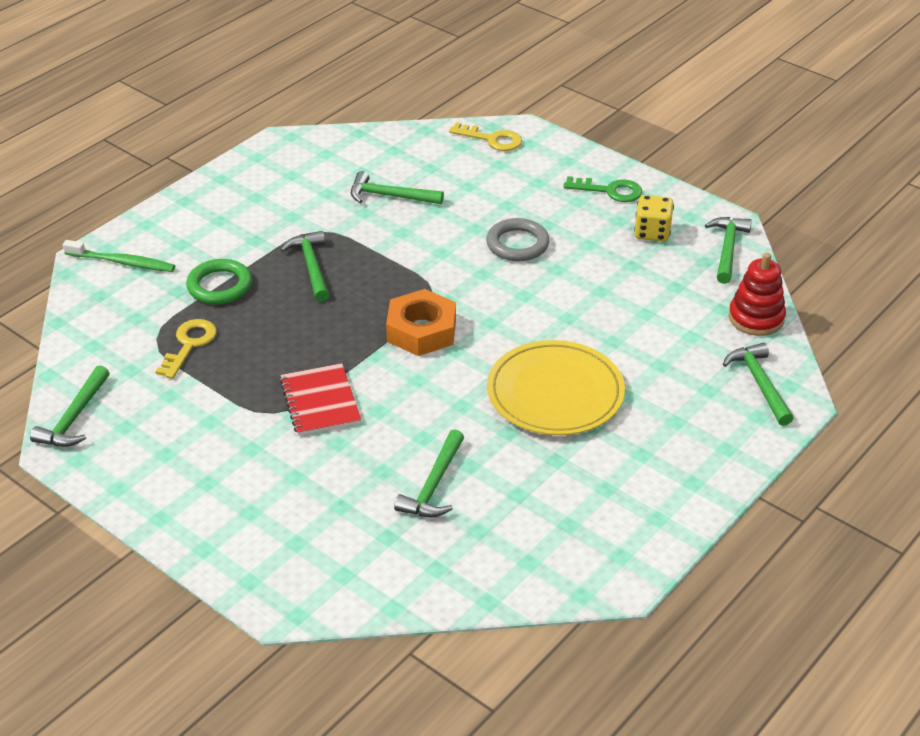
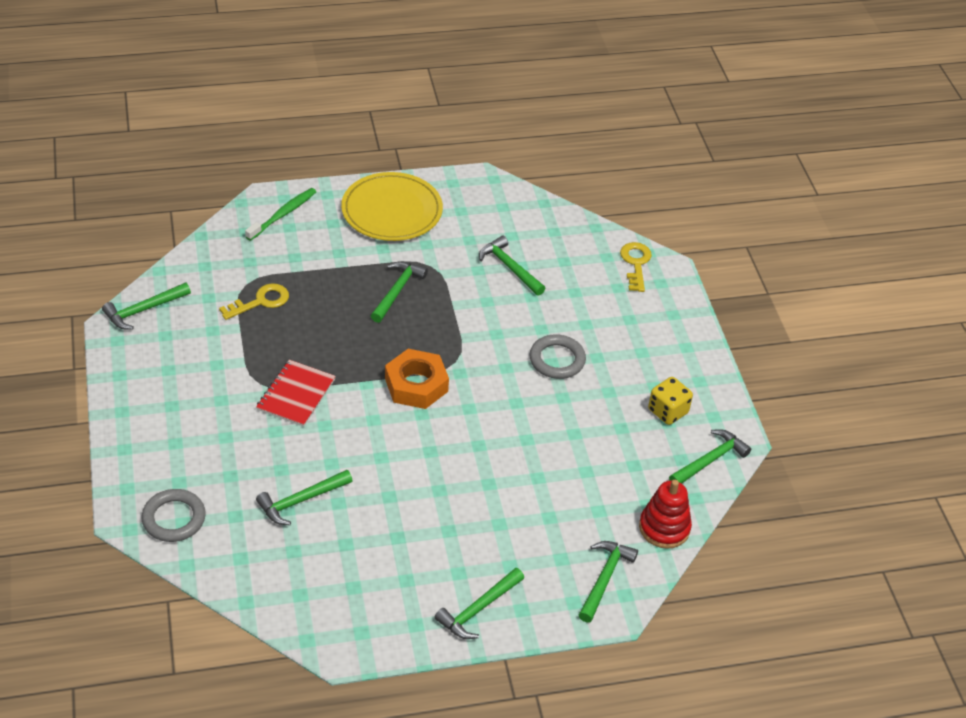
camera: 35 degrees right, 5 degrees up
green toothbrush [63,240,175,272] -> green toothbrush turned 105 degrees counterclockwise [245,188,316,241]
green ring [186,259,252,304] -> none
yellow key [449,122,522,151] -> yellow key turned 150 degrees counterclockwise [620,242,652,292]
yellow plate [487,340,625,435] -> yellow plate moved to [341,172,443,241]
green key [563,176,642,202] -> none
none -> grey ring [141,489,206,542]
none -> green hammer [434,568,524,639]

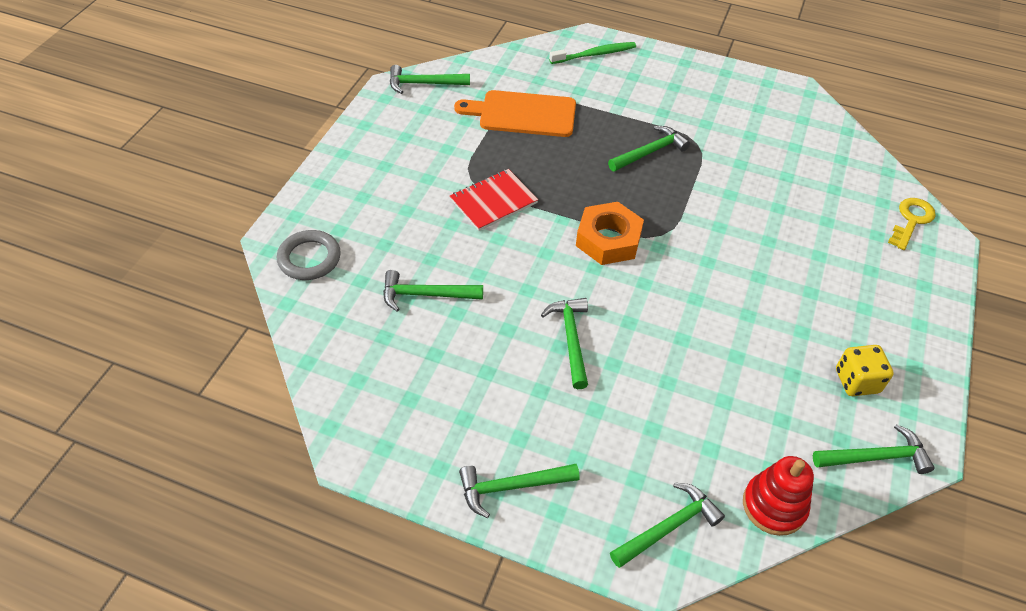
camera: 35 degrees right, 5 degrees up
yellow key [219,283,289,320] -> orange cutting board [454,90,576,137]
yellow plate [341,172,443,241] -> none
green hammer [479,236,545,296] -> green hammer moved to [541,298,588,389]
grey ring [529,334,586,379] -> none

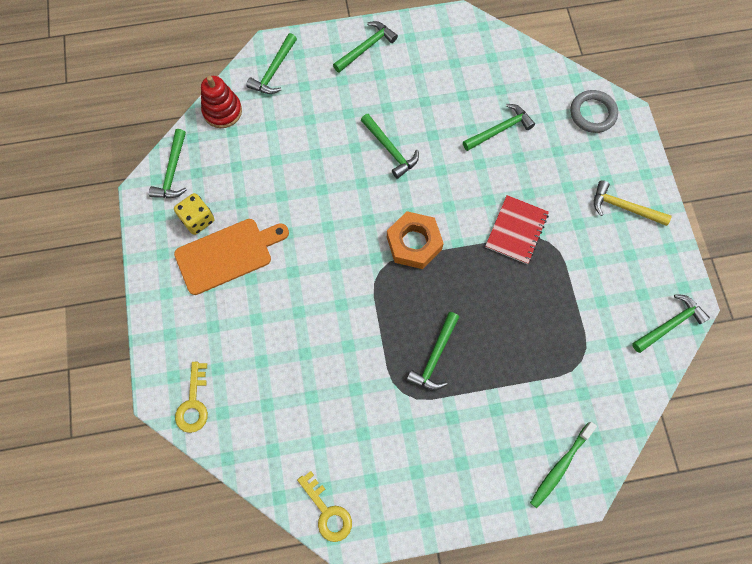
camera: 150 degrees right, 20 degrees up
orange cutting board [454,90,576,137] -> orange cutting board moved to [174,219,289,295]
green hammer [813,424,934,474] -> green hammer turned 45 degrees counterclockwise [149,129,187,198]
none -> yellow key [297,471,352,542]
none -> yellow hammer [594,180,672,226]

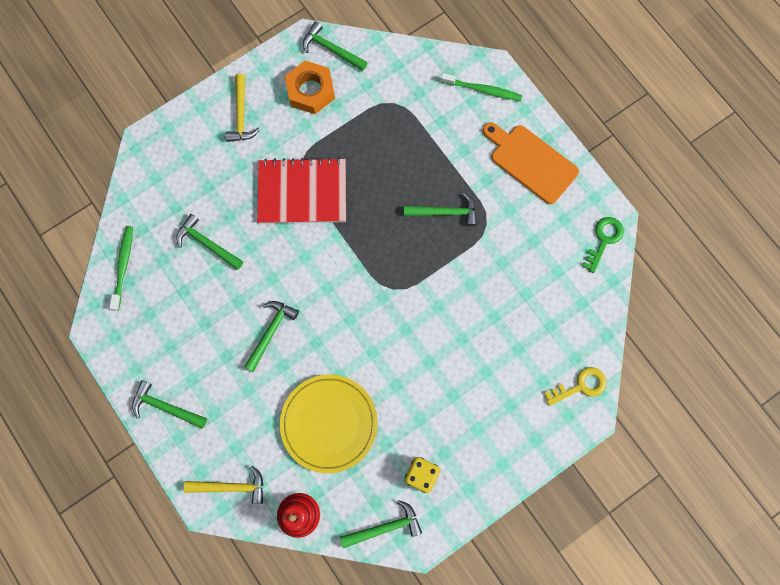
camera: 115 degrees left, 5 degrees up
orange cutting board [174,219,289,295] -> orange cutting board moved to [483,122,579,204]
green hammer [246,33,297,94] -> yellow hammer [184,466,263,504]
yellow key [297,471,352,542] -> green key [582,217,624,273]
orange nut [387,211,444,269] -> orange nut moved to [285,61,335,114]
red notebook [485,195,549,264] -> red notebook [257,157,346,224], size x1.55
grey ring [570,90,618,133] -> none
none -> green toothbrush [109,226,133,311]
none -> yellow plate [280,375,378,473]

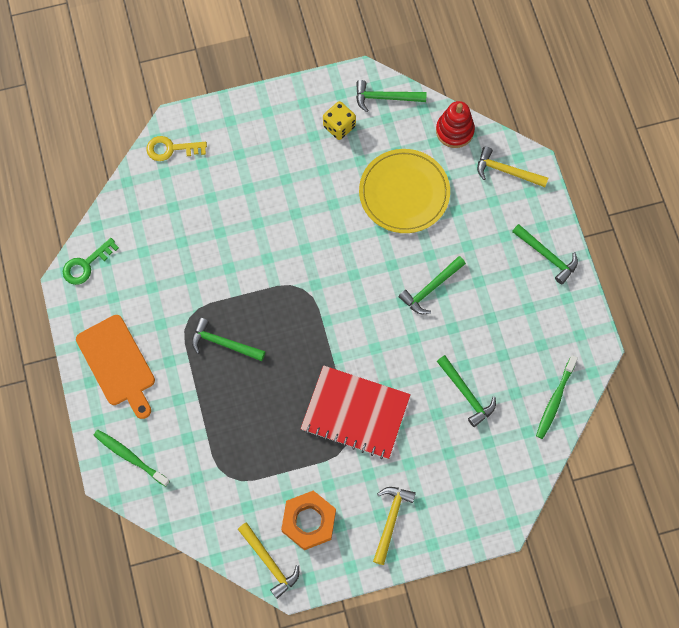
camera: 160 degrees left, 5 degrees down
green hammer [303,22,368,71] -> yellow hammer [238,522,299,599]

